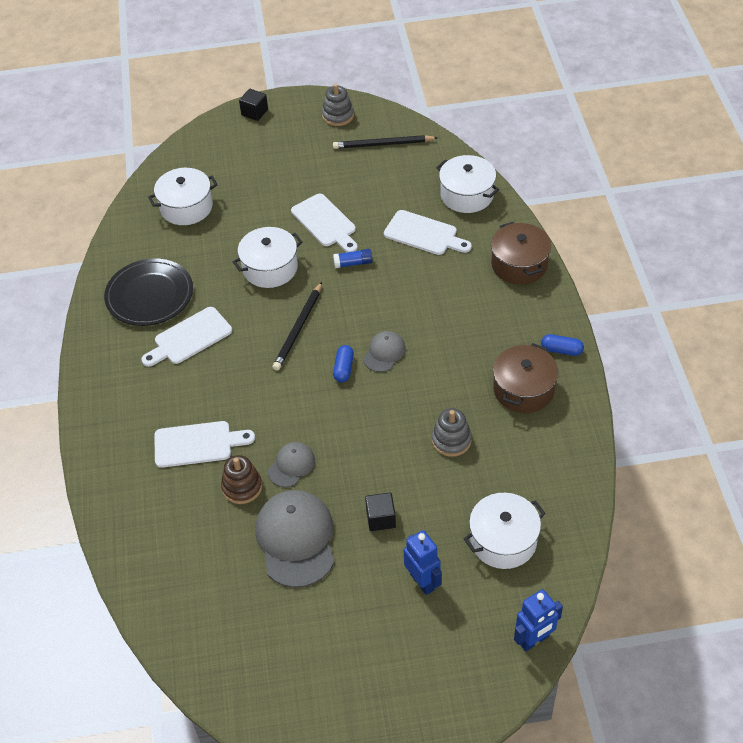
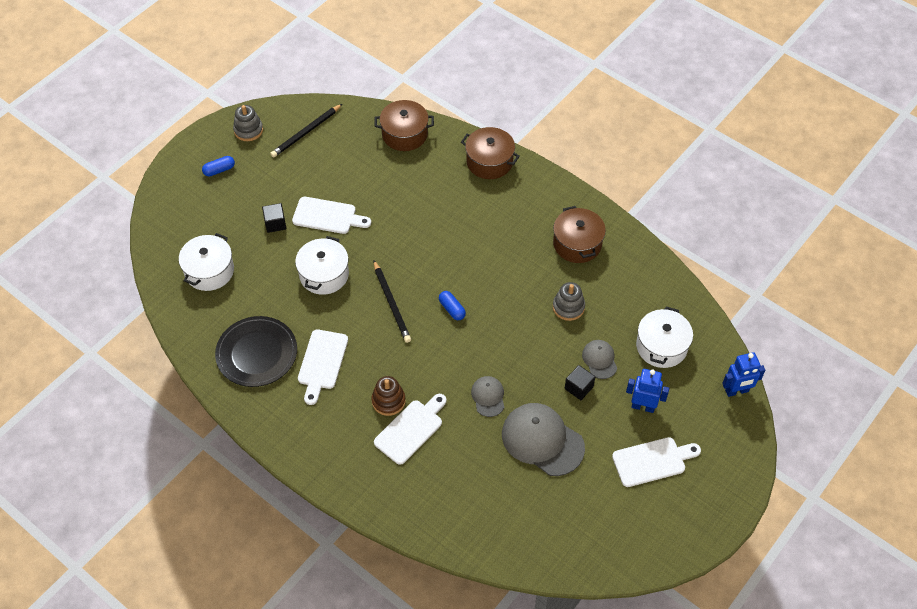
camera: 45 degrees left, 5 degrees up
brown stacking toy [221,455,262,504] -> brown stacking toy moved to [372,376,406,416]
black cube [239,89,268,121] -> black cube moved to [262,203,286,233]
blue glue stick [333,249,372,268] -> none
grey cap [363,331,406,372] -> grey cap moved to [582,340,617,379]
white cutting board [384,210,472,255] -> white cutting board moved to [612,437,701,487]
white pot [436,155,499,213] -> brown pot [374,100,434,151]
blue robot [514,589,563,651] -> blue robot turned 60 degrees clockwise [722,352,765,397]
blue capsule [541,334,584,356] -> blue capsule moved to [202,156,235,177]

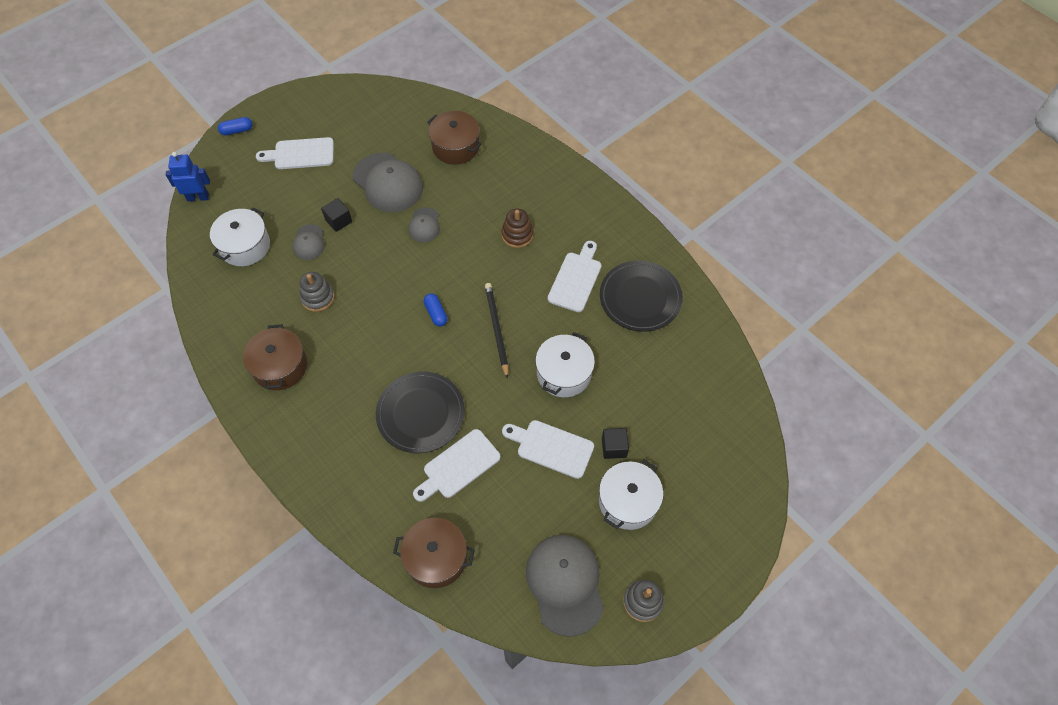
camera: 170 degrees left, 5 degrees up
white pot [179,233,234,291] -> white pot moved to [599,459,663,530]
blue capsule [202,156,235,177] -> blue capsule moved to [218,117,252,135]
black pencil [270,104,342,158] -> grey cap [526,535,604,637]
white cutting board [374,394,447,465] -> white cutting board moved to [413,429,500,502]
brown pot [461,127,520,179] -> brown pot moved to [427,111,482,165]
blue robot [626,369,669,413] -> none
none -> black plate [376,371,465,453]

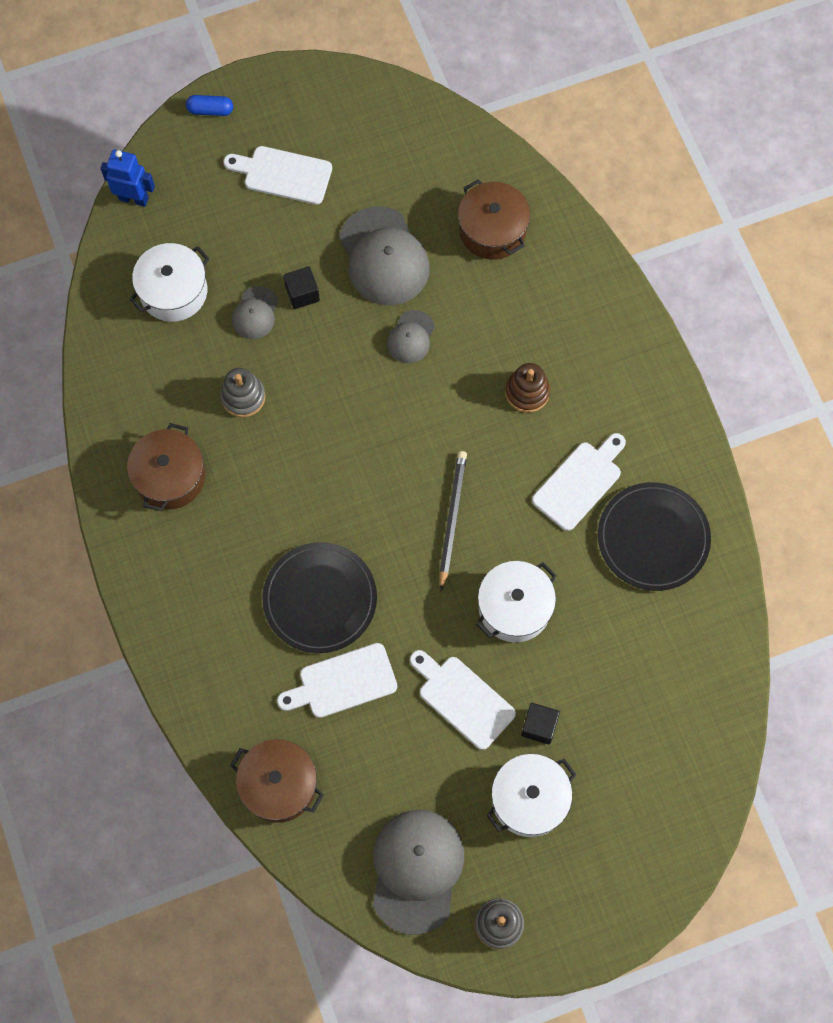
camera: 20 degrees right, 10 degrees up
blue capsule [424,293,448,327] -> none

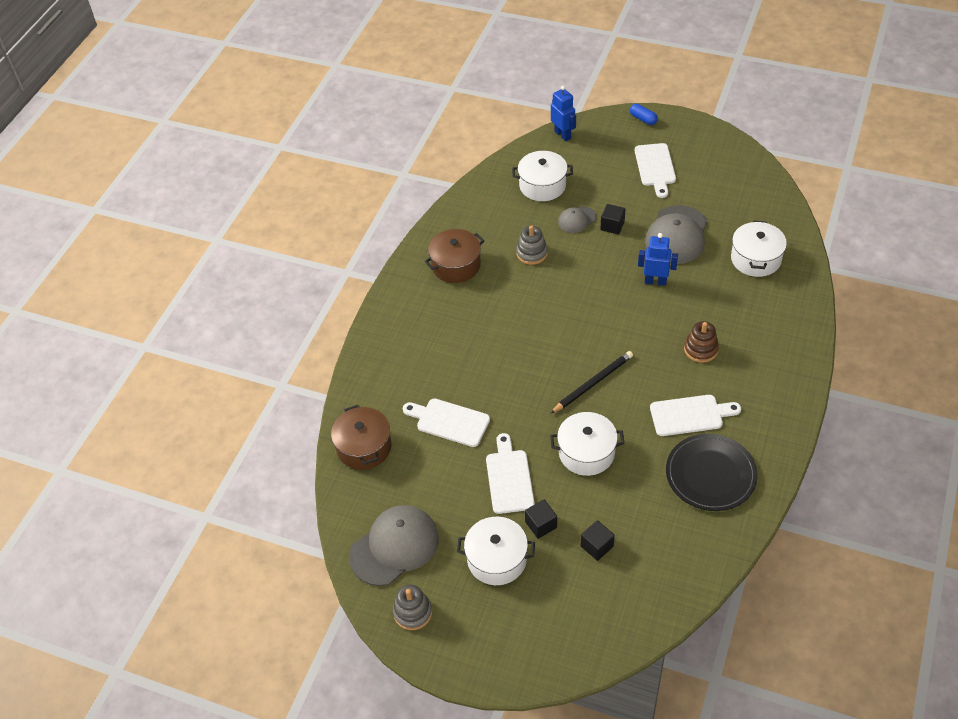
camera: 45 degrees right, 20 degrees down
white cutting board [223,146,332,205] -> white cutting board turned 150 degrees counterclockwise [635,143,676,198]
black plate [262,542,377,653] -> none
grey cap [387,310,435,363] -> blue robot [638,233,678,286]
brown pot [458,179,530,260] -> white pot [731,220,787,277]
none -> black cube [581,520,615,561]

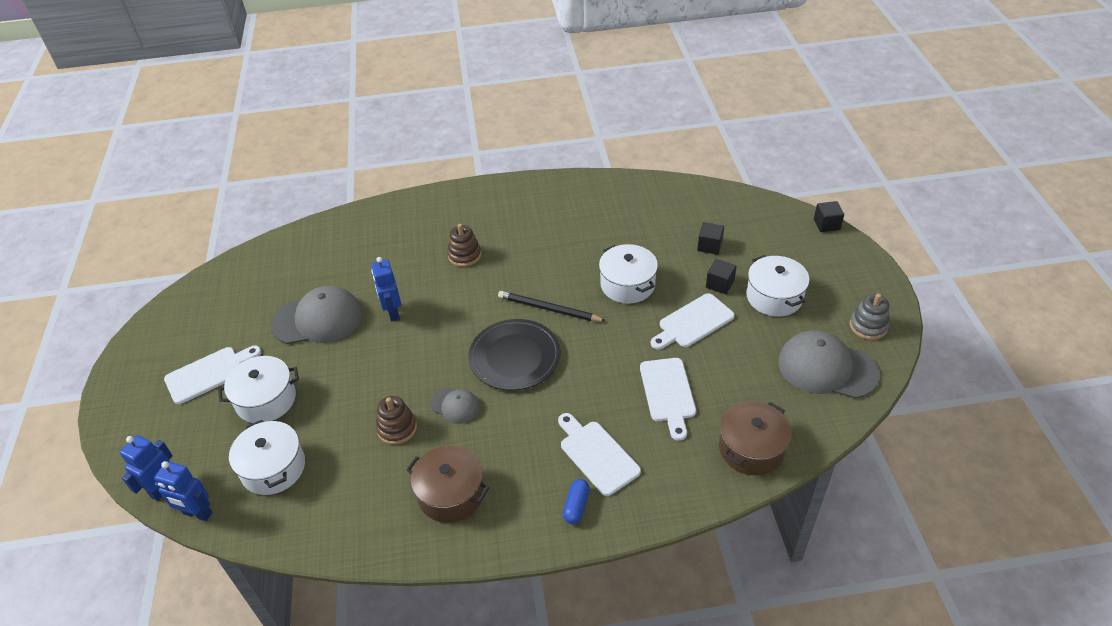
camera: 120 degrees left, 5 degrees down
grey stacking toy [516,225,548,265] -> brown stacking toy [376,396,417,445]
grey cap [558,206,597,233] -> grey cap moved to [430,388,480,424]
black cube [600,204,625,234] -> black cube moved to [814,201,844,232]
blue capsule [630,104,658,125] -> blue capsule moved to [563,479,590,524]
white cutting board [650,395,741,436] -> white cutting board moved to [558,413,641,496]
black plate [666,434,758,511] -> black plate moved to [468,319,561,390]
white pot [731,220,787,277] -> white pot moved to [218,356,299,423]
none -> blue robot [154,461,212,521]

